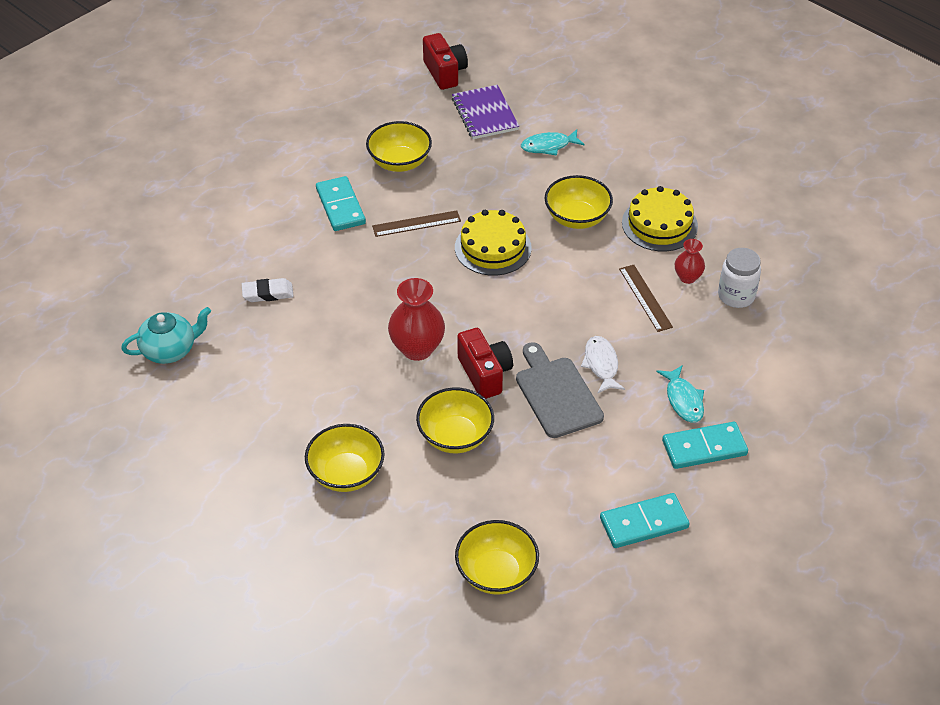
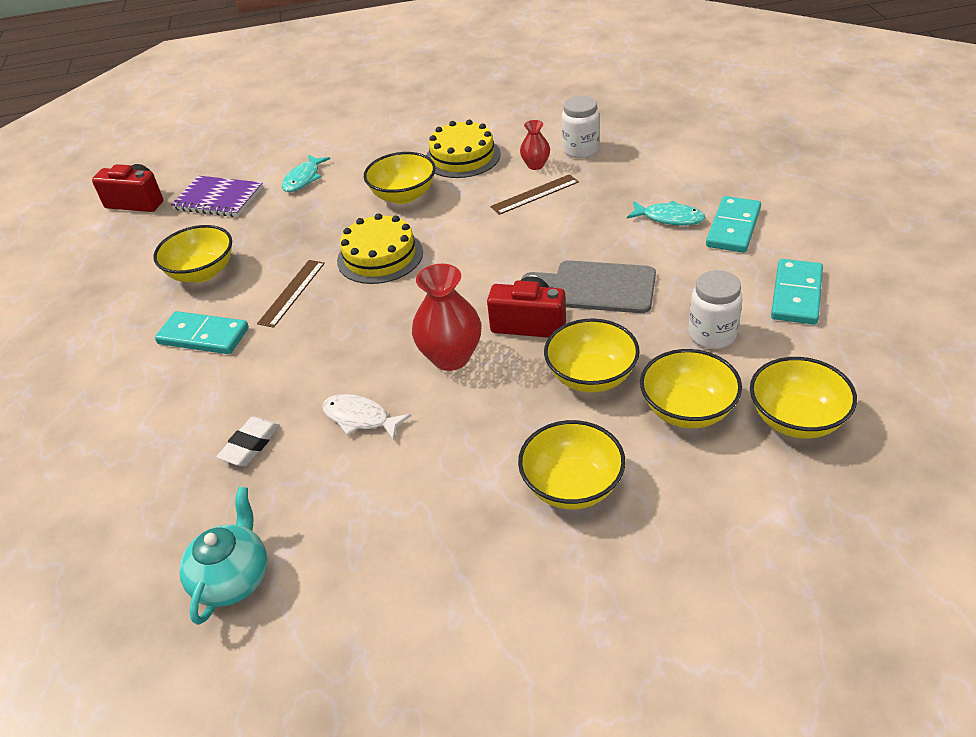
camera: 50 degrees left, 5 degrees down
white fish [581,336,625,393] -> white fish moved to [322,394,411,441]
brown ruler [619,265,673,332] -> brown ruler turned 45 degrees counterclockwise [490,174,579,215]
none -> yellow bowl [640,349,742,428]
none -> white jar [689,270,742,349]

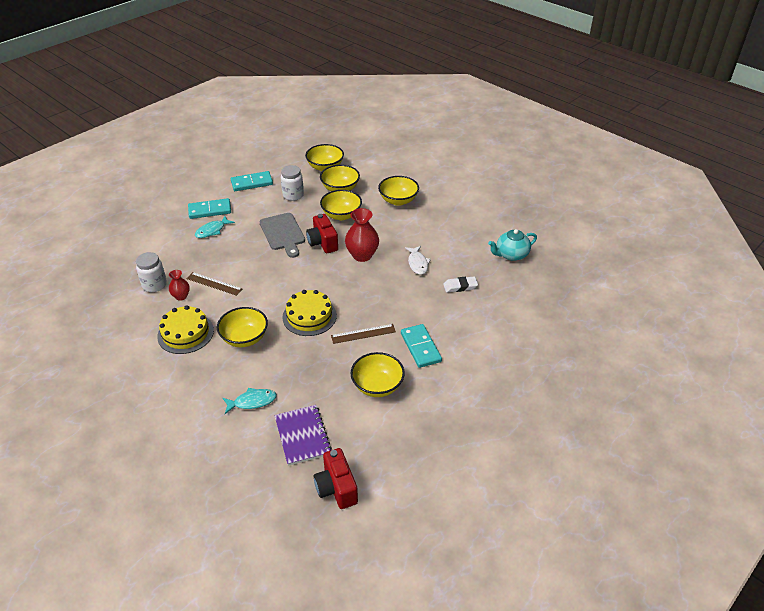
camera: 130 degrees left, 0 degrees up
turquoise fish [627,201,705,225] -> turquoise fish turned 120 degrees counterclockwise [195,216,235,238]

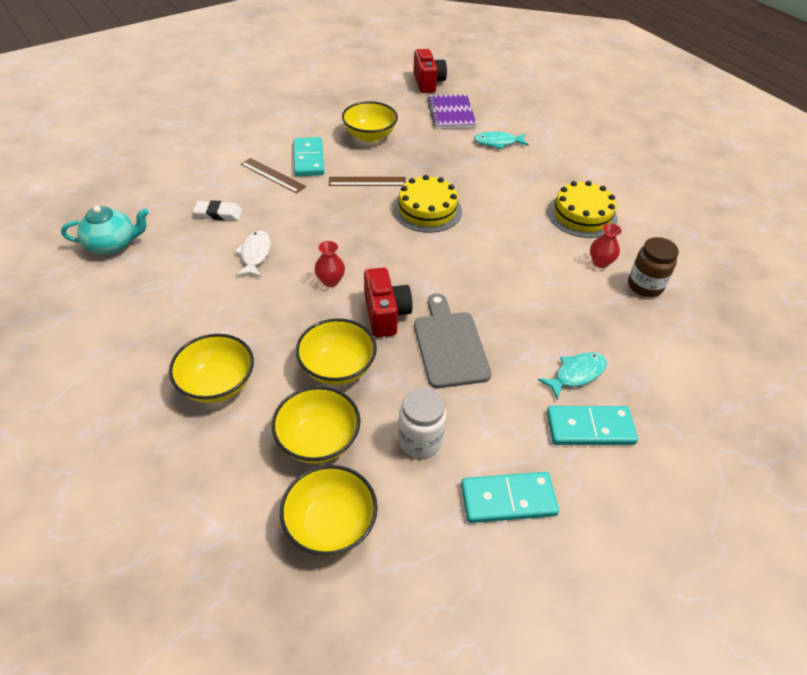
camera: 170 degrees left, 5 degrees up
white jar [136,252,167,292] -> brown jar [628,237,679,297]
brown ruler [186,272,242,296] -> brown ruler moved to [241,158,306,193]
yellow bowl [217,307,268,347] -> none
red vase [345,208,379,262] -> red vase [314,241,345,287], size x0.56

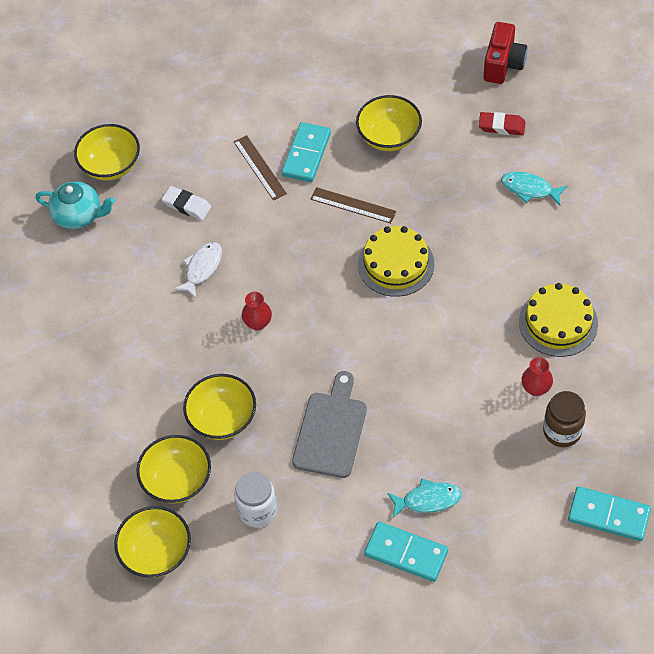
camera: 30 degrees right, 10 degrees up
yellow bowl [169,334,254,403] -> yellow bowl moved to [74,124,140,181]
red camera [364,267,413,337] -> none
purple notebook [427,94,477,129] -> red eraser [479,112,525,135]
turquoise domino [461,472,559,523] -> turquoise domino moved to [568,486,651,541]

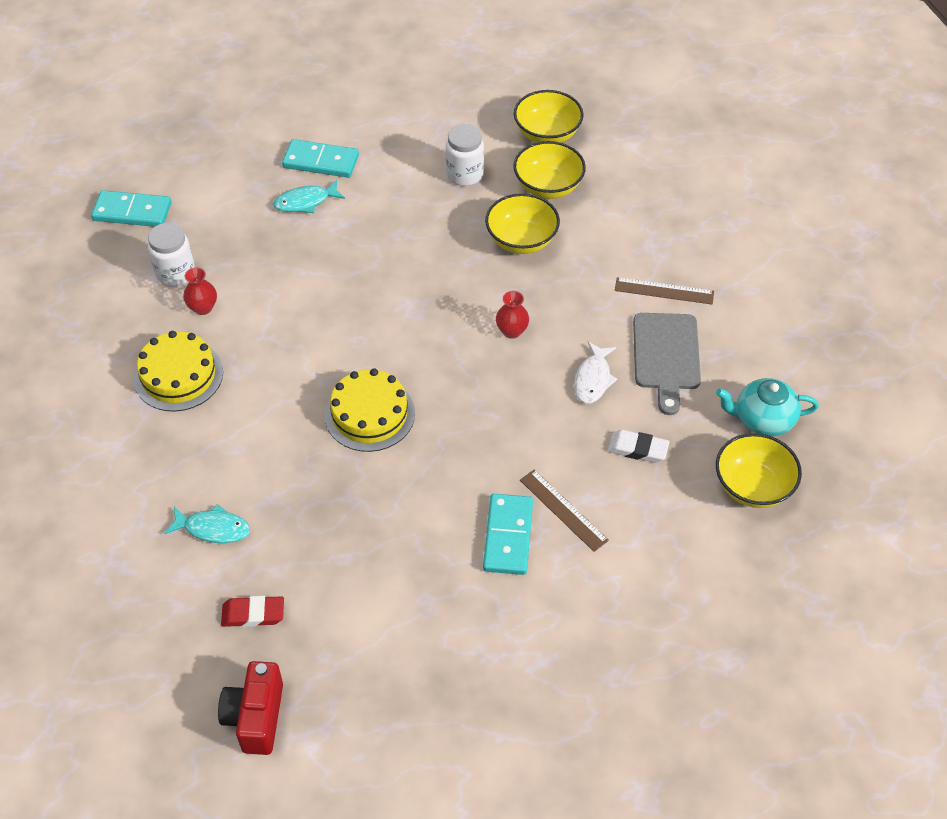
camera: 165 degrees right, 5 degrees down
grey cutting board [292,371,367,478] -> grey cutting board moved to [633,313,701,415]
brown ruler [310,187,397,224] -> brown ruler moved to [615,277,714,304]
yellow bowl [356,95,422,151] -> none
brown jar [543,391,586,447] -> white jar [148,223,195,287]

